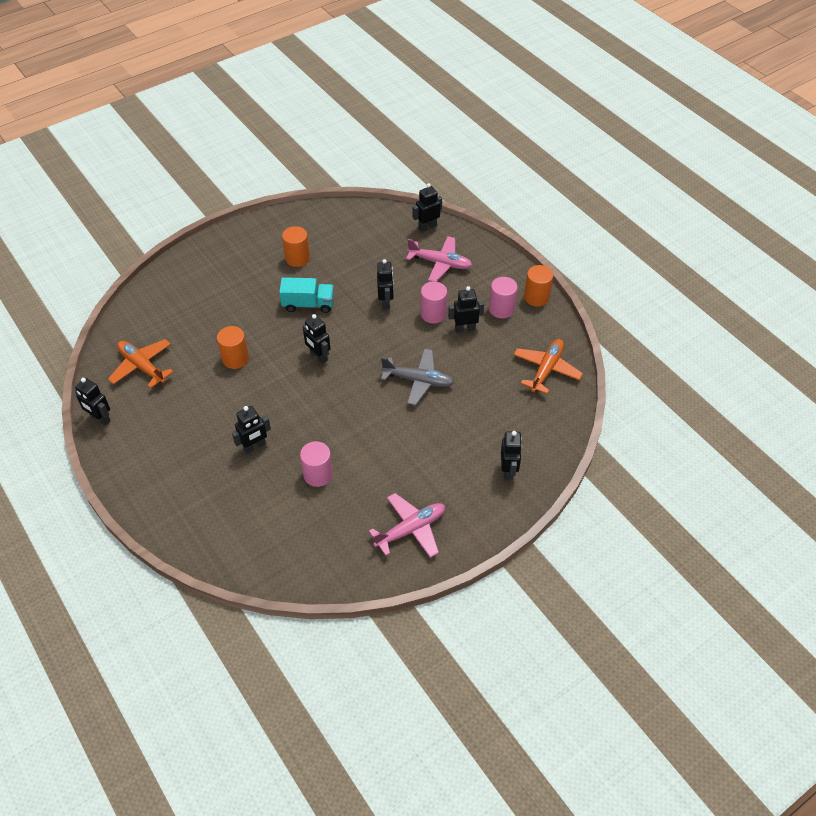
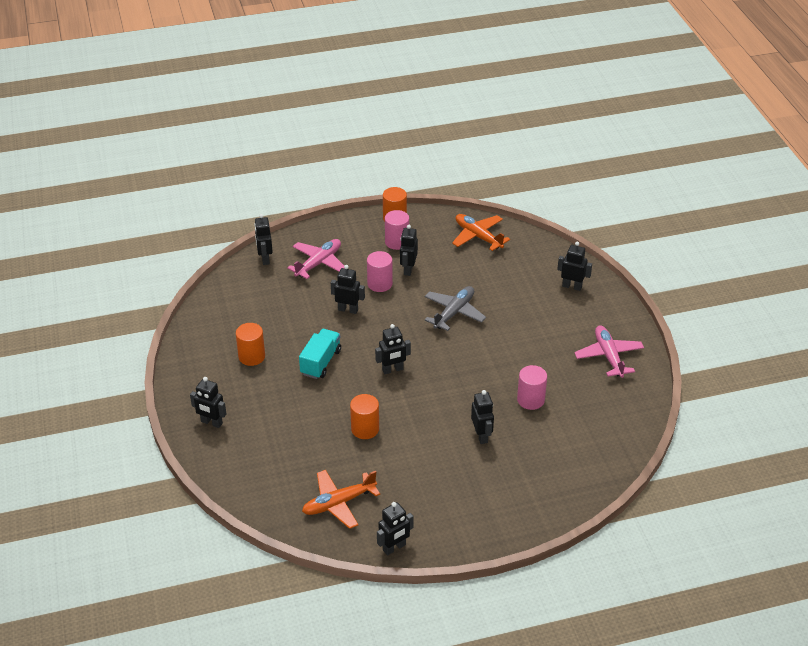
camera: 70 degrees left, 10 degrees down
none -> black robot [190,377,226,428]

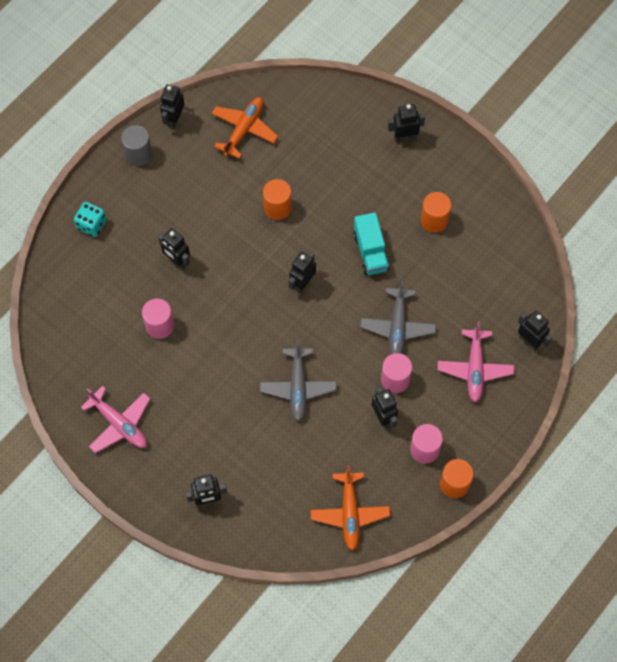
camera: 145 degrees right, 25 degrees up
black robot [331,265,365,314] -> grey plane [360,280,436,354]
orange plane [452,214,510,251] -> orange plane turned 75 degrees clockwise [310,465,390,551]
none -> turquoise dice [74,202,107,237]
none -> grey cylinder [121,125,152,166]

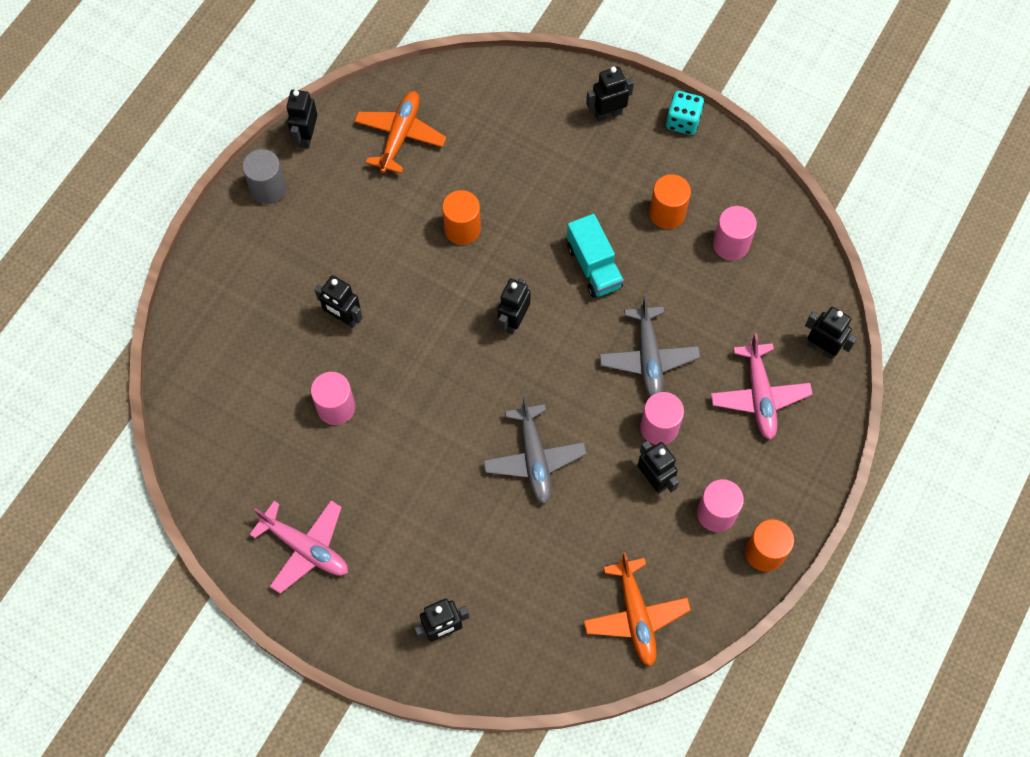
camera: 10 degrees left, 0 degrees up
turquoise dice [74,202,107,237] -> turquoise dice moved to [666,91,704,135]
none -> pink cylinder [713,206,757,260]

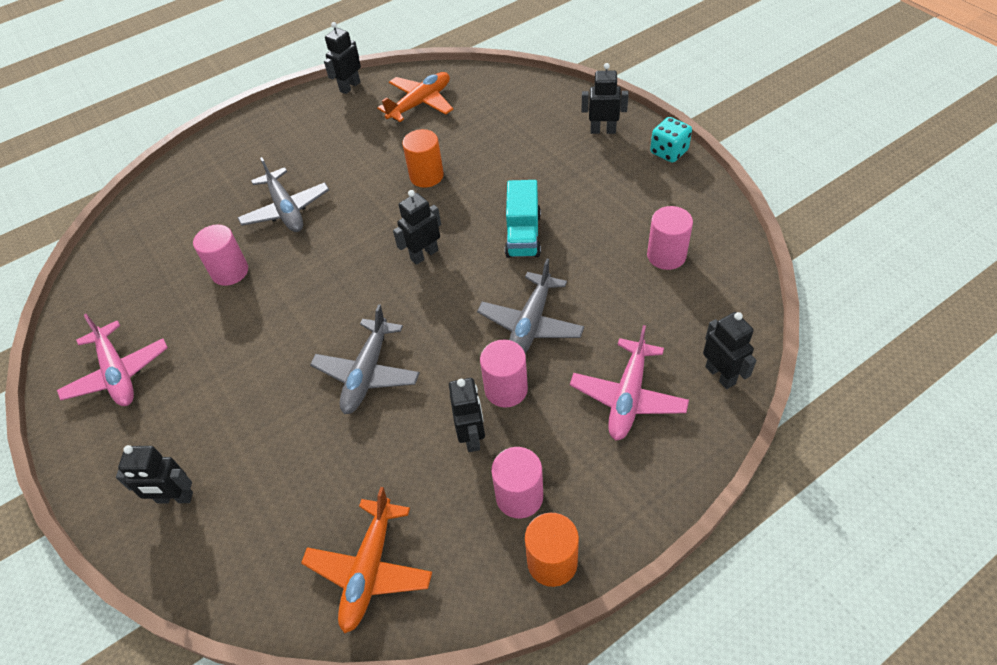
camera: 30 degrees right, 15 degrees down
grey cylinder [242,149,286,204] -> none
black robot [315,275,362,328] -> grey plane [238,157,329,232]
orange cylinder [650,174,691,229] -> none

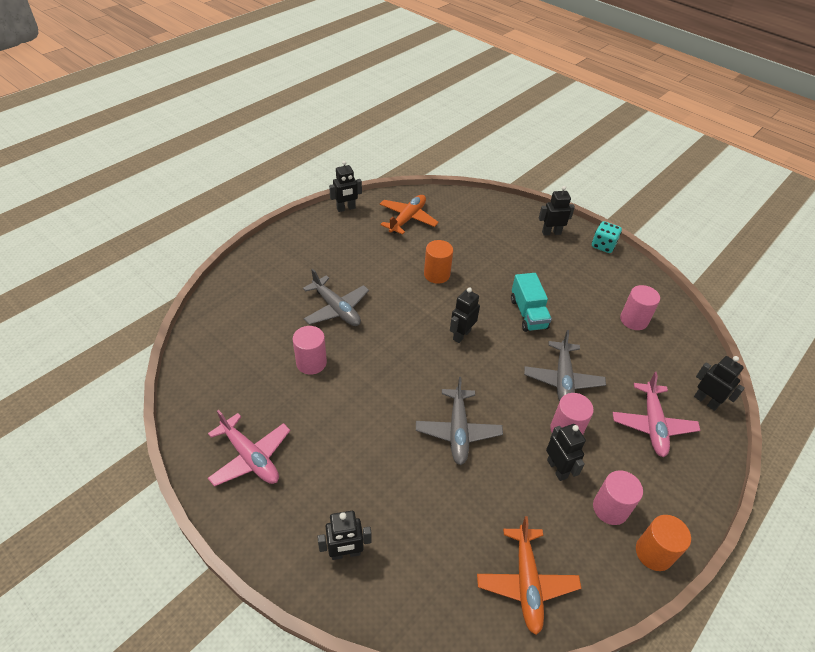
camera: 20 degrees left, 5 degrees down
black robot [324,22,361,94] -> black robot turned 135 degrees counterclockwise [329,161,362,212]

